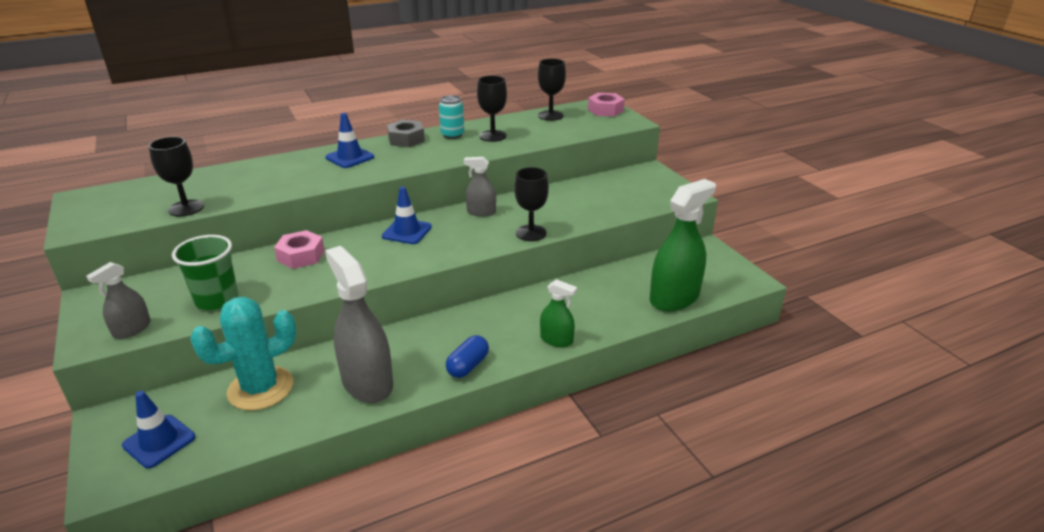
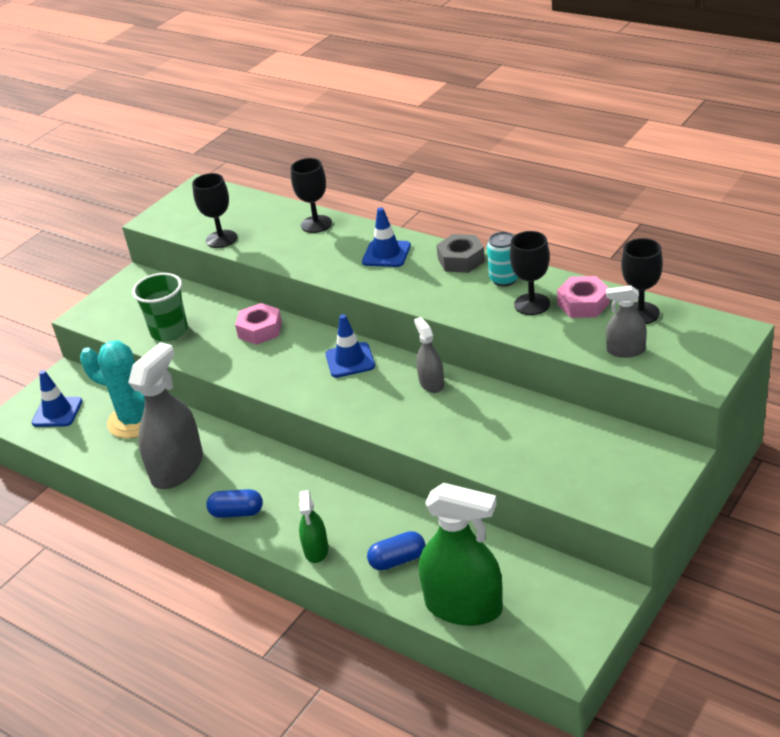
camera: 65 degrees right, 5 degrees up
grey spray bottle [86,262,151,339] -> grey spray bottle moved to [606,285,647,358]
black goblet [514,167,549,241] -> black goblet moved to [291,158,332,233]
pink nut [588,93,625,117] -> pink nut moved to [557,276,610,318]
none -> blue capsule [367,531,425,571]

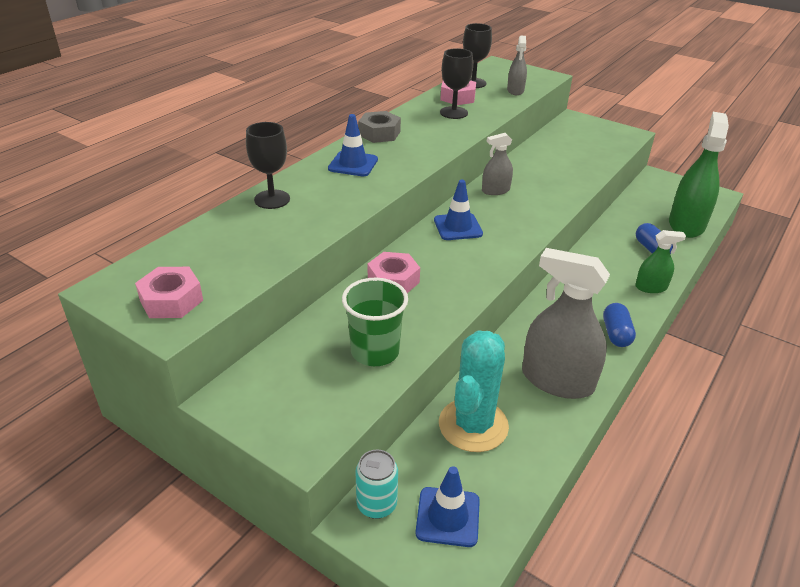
camera: 95 degrees left, 0 degrees up
black goblet [192,173,237,248] -> none
turquoise can [487,232,519,287] -> turquoise can moved to [355,449,398,519]
none -> pink nut [135,267,203,318]

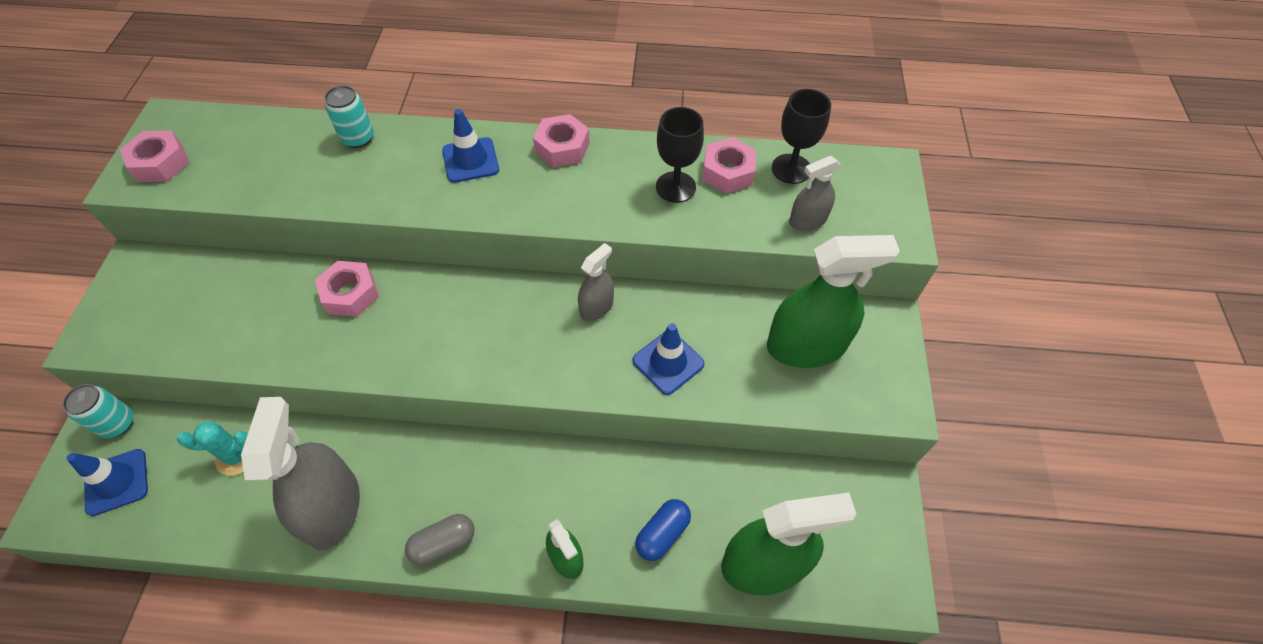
camera: 60 degrees right, 20 degrees up
black goblet [246,122,290,209] -> turquoise can [324,85,374,148]
green cup [342,278,408,366] -> none
grey nut [358,111,401,143] -> pink nut [533,114,590,168]
blue traffic cone [434,180,483,240] -> blue traffic cone moved to [633,323,705,395]
turquoise cactus [439,331,509,452] -> turquoise cactus [177,421,248,476], size x0.57
grey spray bottle [482,133,513,195] -> grey spray bottle turned 90 degrees clockwise [578,243,614,321]
blue capsule [603,303,636,347] -> grey capsule [405,514,474,565]
none -> green spray bottle [767,235,900,368]

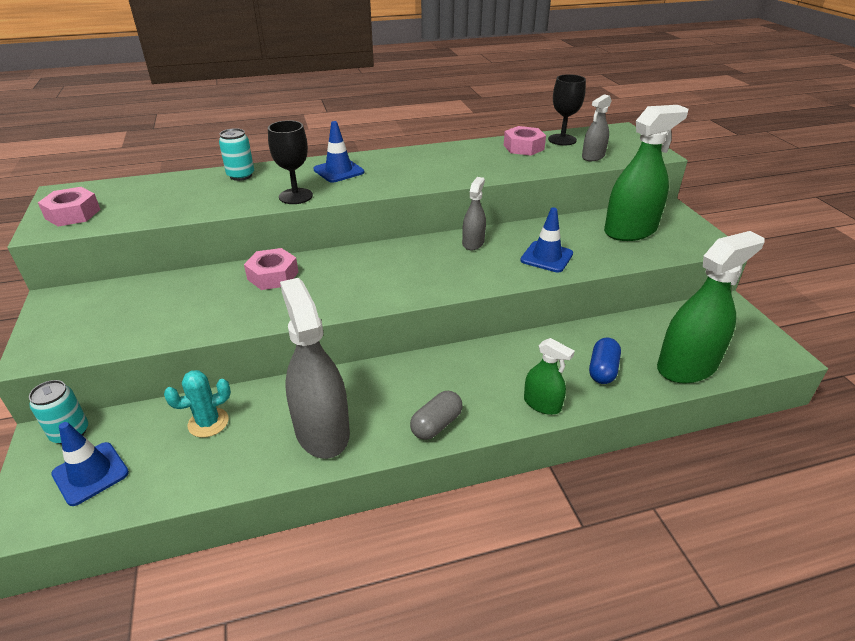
camera: 20 degrees left, 20 degrees down
pink nut [533,114,590,168] -> none
black goblet [656,107,704,203] -> black goblet moved to [268,120,313,204]

